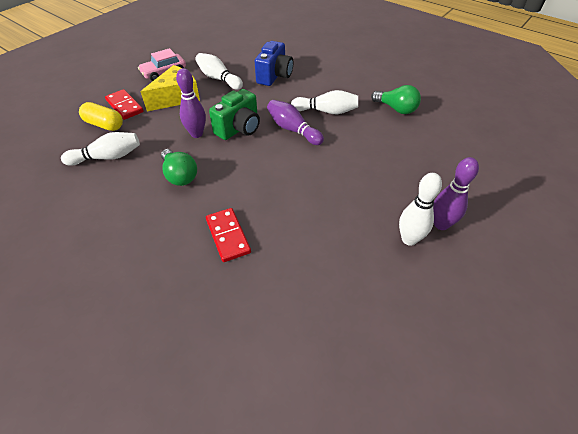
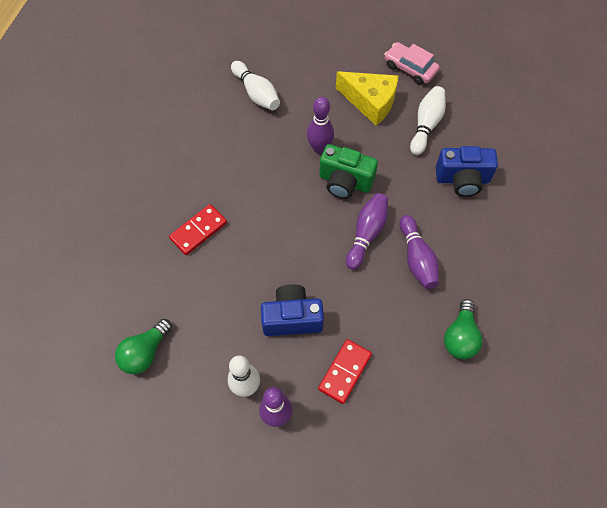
camera: 70 degrees right, 15 degrees up
yellow capsule [79,102,123,131] -> none
red domino [105,89,144,120] -> red domino moved to [318,339,372,404]
green light bulb [161,149,197,186] -> green light bulb moved to [115,319,172,374]
white bowling pin [291,90,358,114] -> purple bowling pin [400,215,439,289]
none -> blue camera [261,284,324,336]

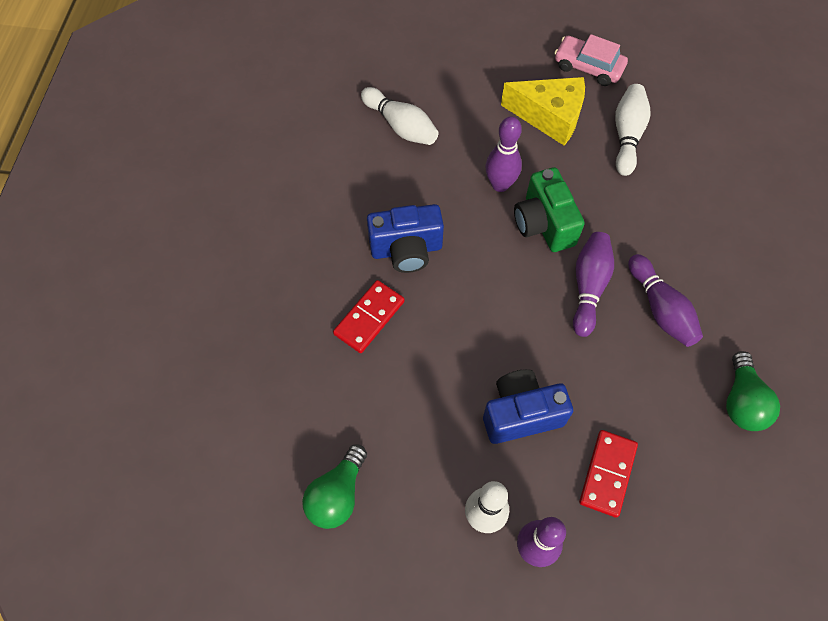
camera: 10 degrees left, 0 degrees up
green camera [319,144,378,199] -> green camera turned 60 degrees clockwise [514,167,585,252]
blue camera [436,146,498,197] -> blue camera moved to [367,204,444,273]

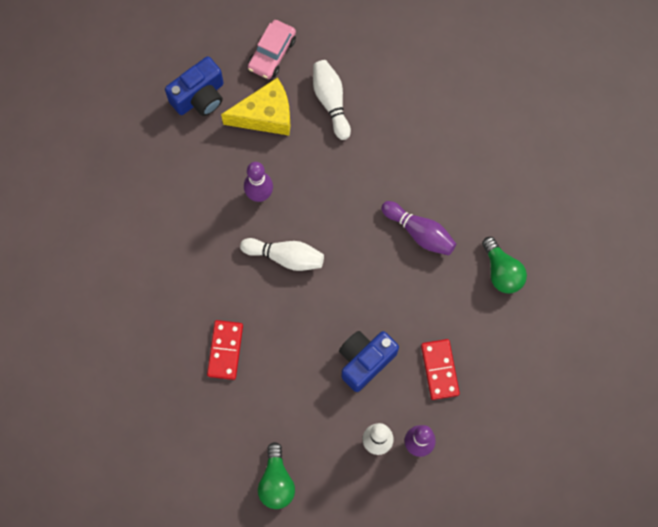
camera: 30 degrees left, 10 degrees up
white bowling pin [361,87,438,145] -> white bowling pin moved to [240,238,324,271]
blue camera [367,204,444,273] -> blue camera moved to [165,56,224,116]
green camera [514,167,585,252] -> none
pink car [554,34,628,86] -> pink car turned 60 degrees counterclockwise [248,20,296,79]
purple bowling pin [573,232,614,337] -> none

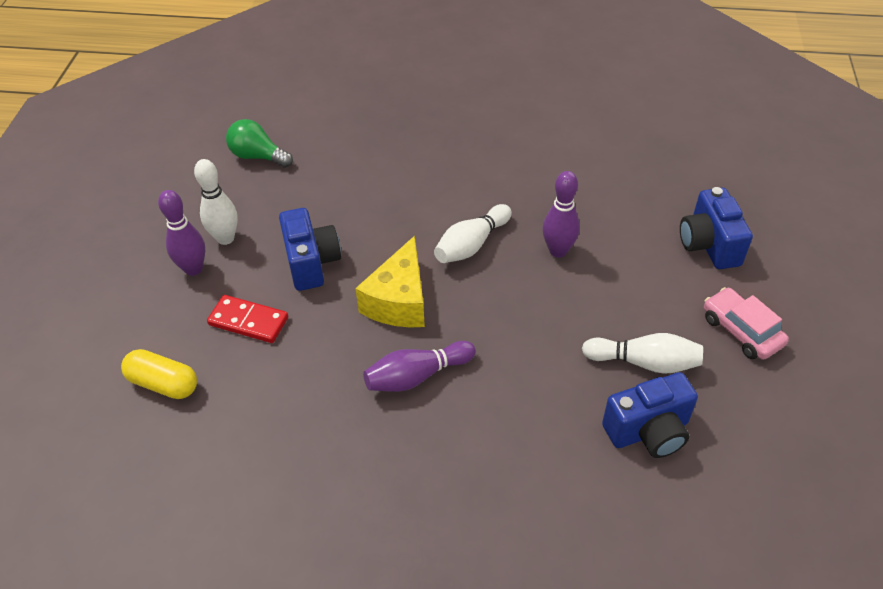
camera: 120 degrees right, 25 degrees down
red domino [207,320,243,380] -> none
yellow cheese [221,77,290,135] -> yellow cheese moved to [355,236,425,328]
green light bulb [482,237,527,294] -> none
none -> yellow capsule [121,349,197,399]
none -> blue camera [602,372,698,458]

